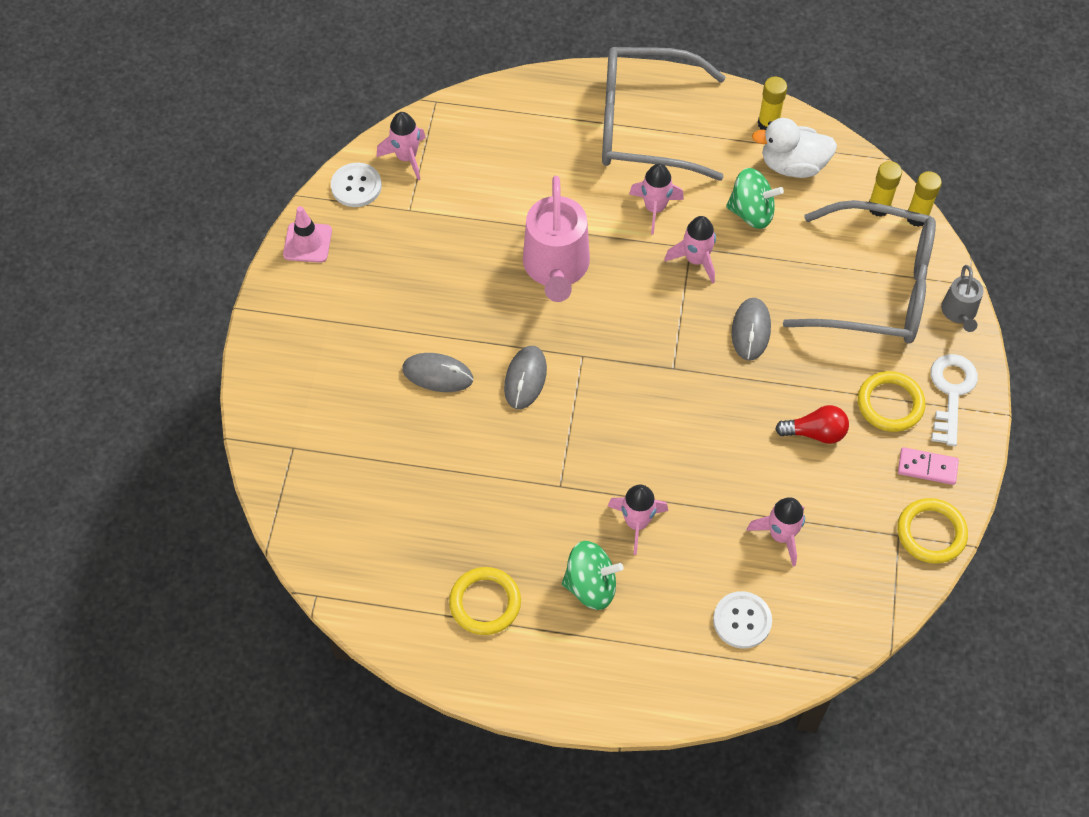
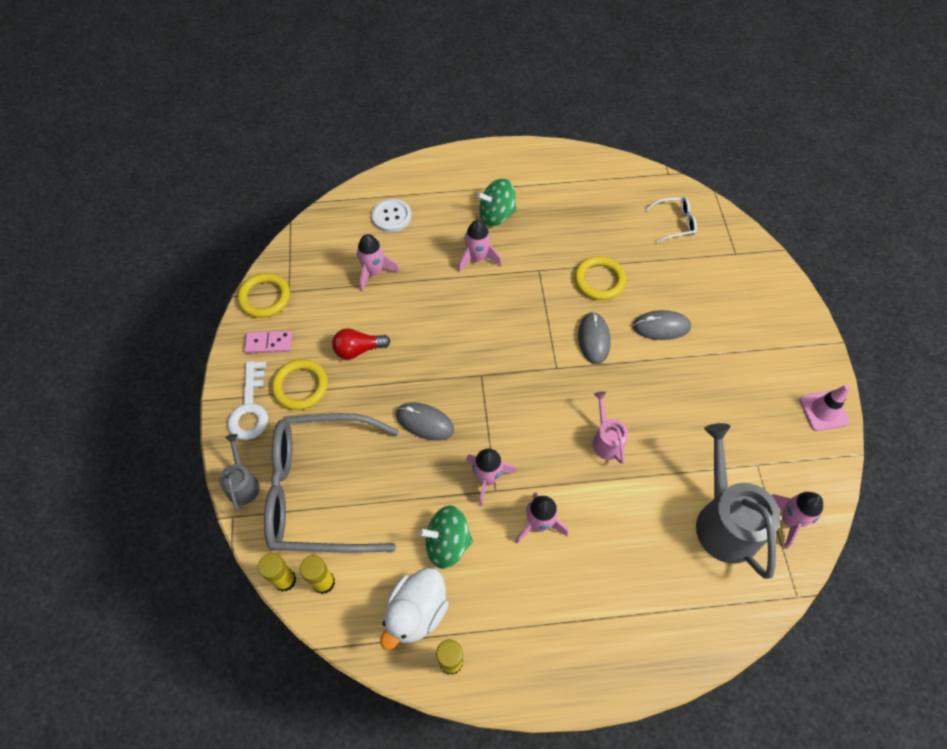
camera: 165 degrees right, 0 degrees up
white button [331,163,382,207] -> none
yellow ring [449,567,521,635] -> yellow ring moved to [574,256,626,300]
pink watering can [523,176,590,302] -> pink watering can [592,391,628,464], size x0.52
grey glasses [602,47,725,181] -> none
grey mouse [732,298,771,361] -> grey mouse turned 60 degrees counterclockwise [396,403,454,440]
white duck [752,118,837,178] -> white duck turned 135 degrees clockwise [380,568,449,650]
none -> white glasses [645,197,697,242]
none -> grey watering can [696,423,781,579]

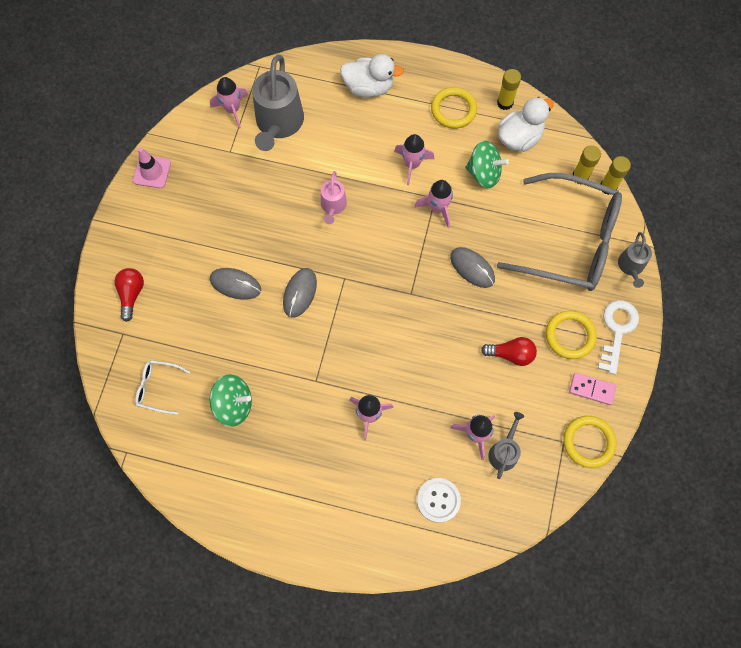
camera: 160 degrees left, 10 degrees up
green spinning top [477,179,516,226] -> green spinning top moved to [210,374,252,427]
yellow ring [574,256,626,300] -> yellow ring moved to [431,87,477,129]
none -> red light bulb [114,268,144,322]
none -> white duck [340,54,404,97]
none -> grey watering can [488,412,524,479]

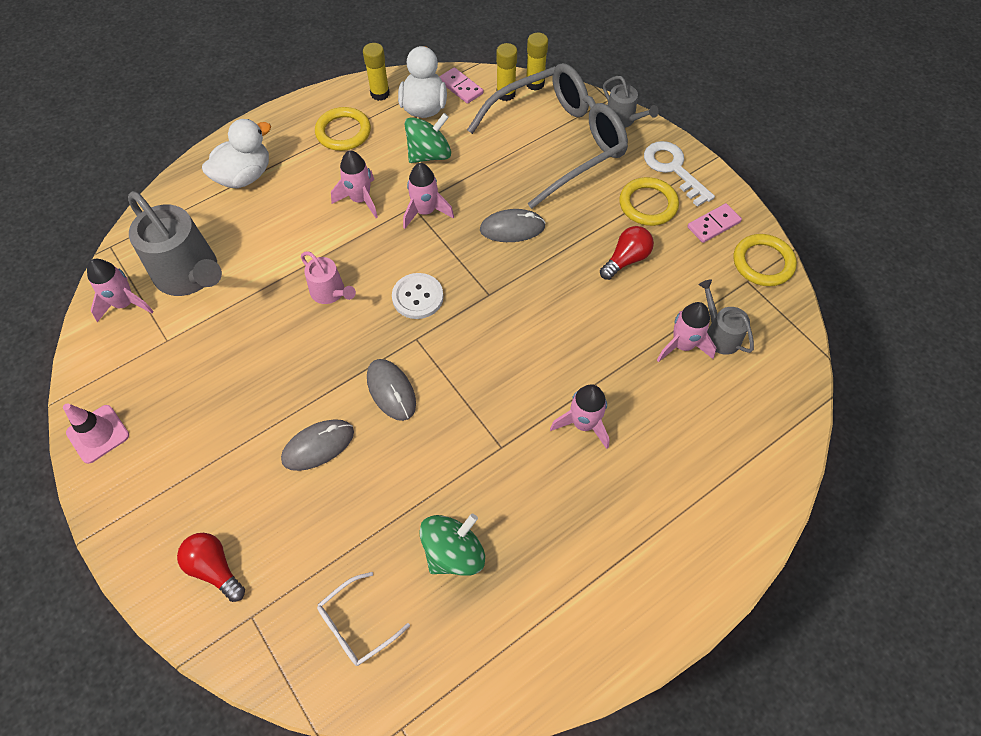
camera: 50 degrees left, 10 degrees down
white button [417,478,461,523] -> white button moved to [392,273,444,319]
none -> pink domino [439,67,483,104]

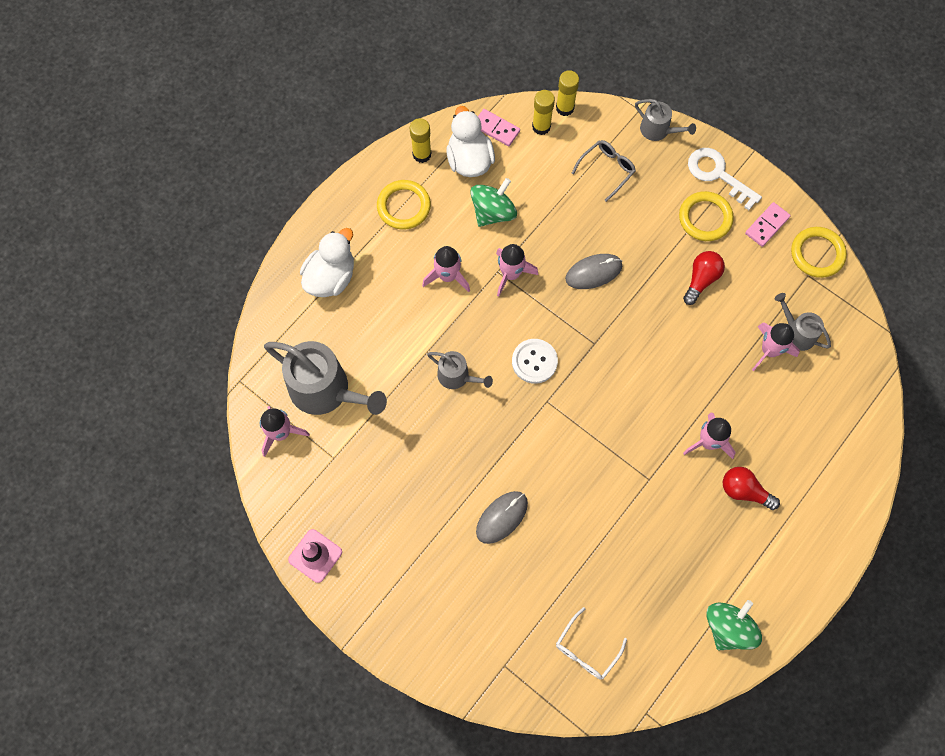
camera: 15 degrees left, 10 degrees up
red light bulb [177,533,245,602] -> red light bulb moved to [723,467,780,510]
pink watering can [301,251,356,304] -> grey watering can [427,351,493,389]
grey mouse [367,359,416,421] -> none
green spinning top [419,514,485,576] -> green spinning top moved to [706,600,762,650]
grey glasses [467,63,628,209] -> grey glasses [572,140,636,202], size x0.41

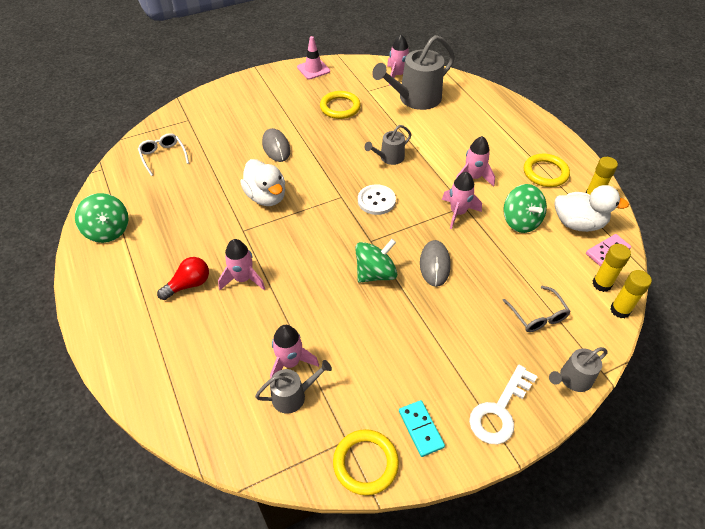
camera: 115 degrees right, 20 degrees down
white duck [300,228,354,297] -> white duck moved to [240,159,285,206]
yellow ring [679,191,734,241] -> yellow ring moved to [320,91,361,119]
red light bulb [683,251,725,305] -> none
white key [688,148,762,210] -> white key turned 150 degrees clockwise [469,365,538,445]
pink domino [745,202,791,247] -> turquoise domino [399,400,445,457]
none -> green spinning top [355,239,397,283]

